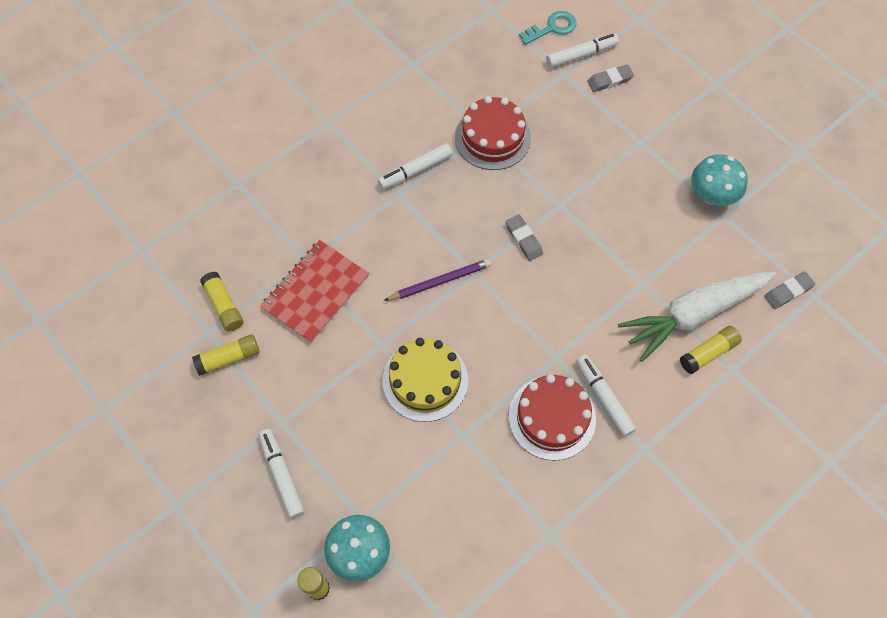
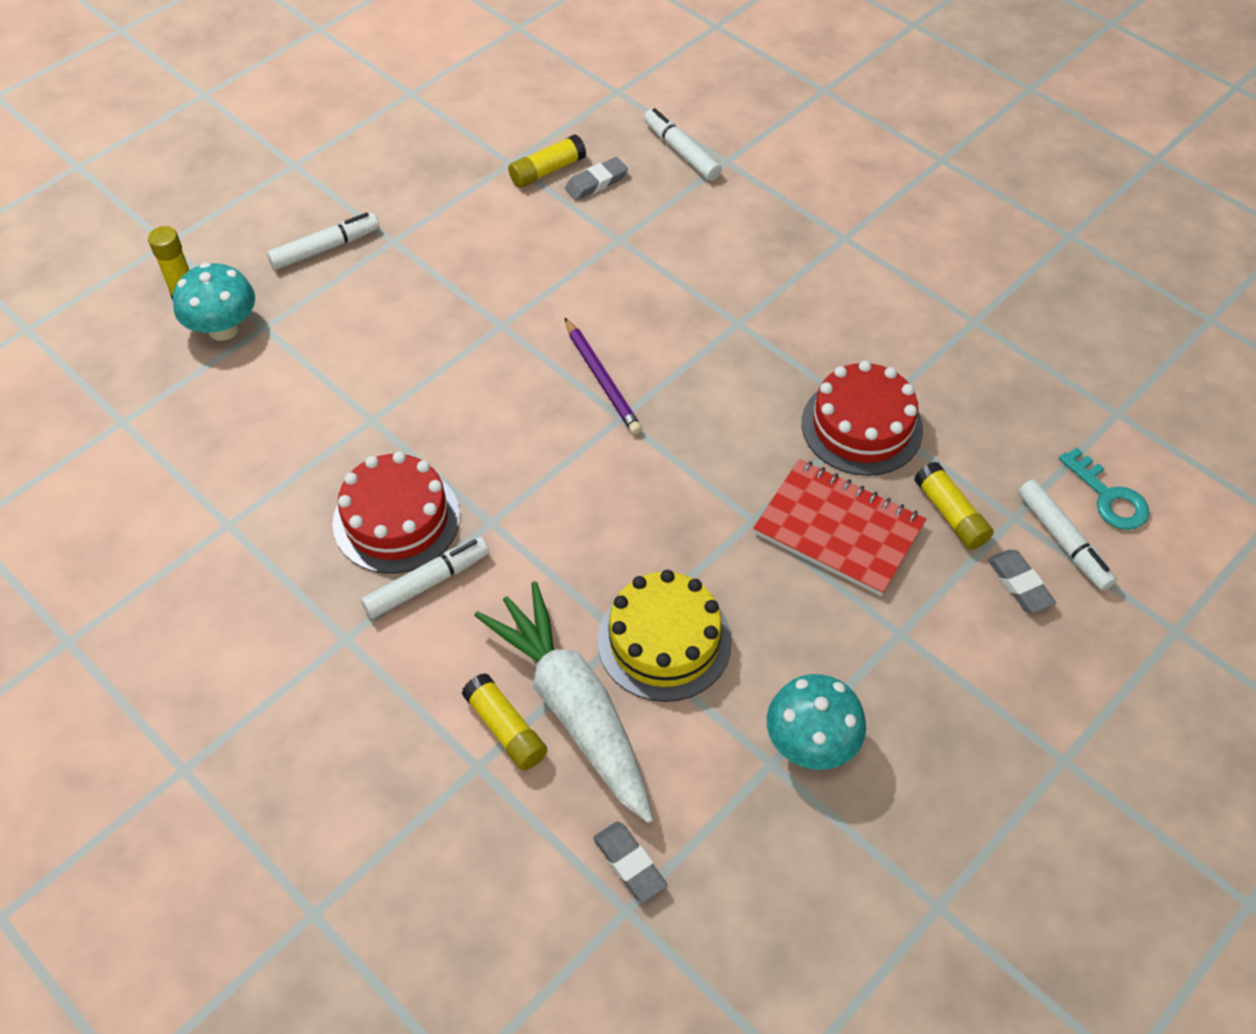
camera: 85 degrees right, 10 degrees down
yellow glue stick [192,334,260,376] -> yellow glue stick moved to [914,462,993,550]
red notebook [260,240,369,343] -> red notebook moved to [753,459,926,596]
white marker [378,143,453,189] -> white marker moved to [644,108,722,181]
yellow cake [382,338,468,422] -> yellow cake moved to [597,570,732,702]
grey eraser [506,214,543,261] -> grey eraser moved to [565,157,628,201]

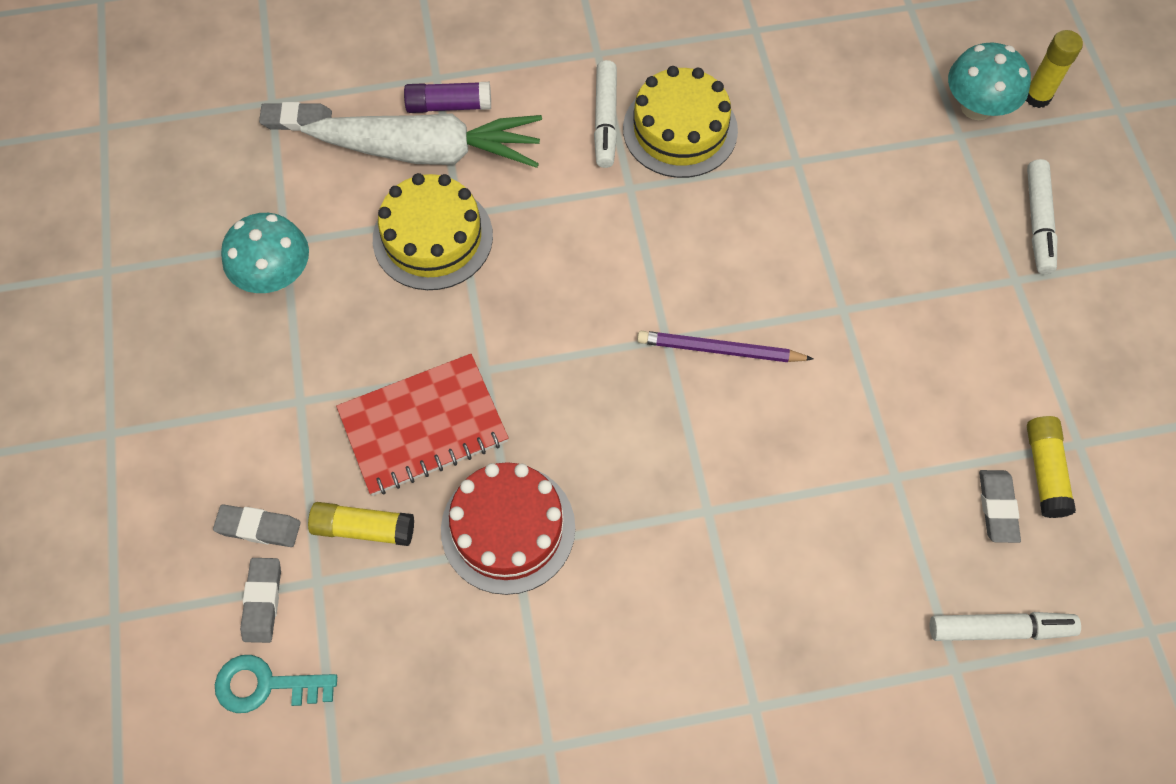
camera: 125 degrees right, 10 degrees up
red cake [333,451,460,574] -> yellow cake [623,66,738,178]
yellow glue stick [462,673,548,771] -> purple glue stick [404,82,491,113]
white marker [1018,479,1117,591] -> grey eraser [240,558,281,643]

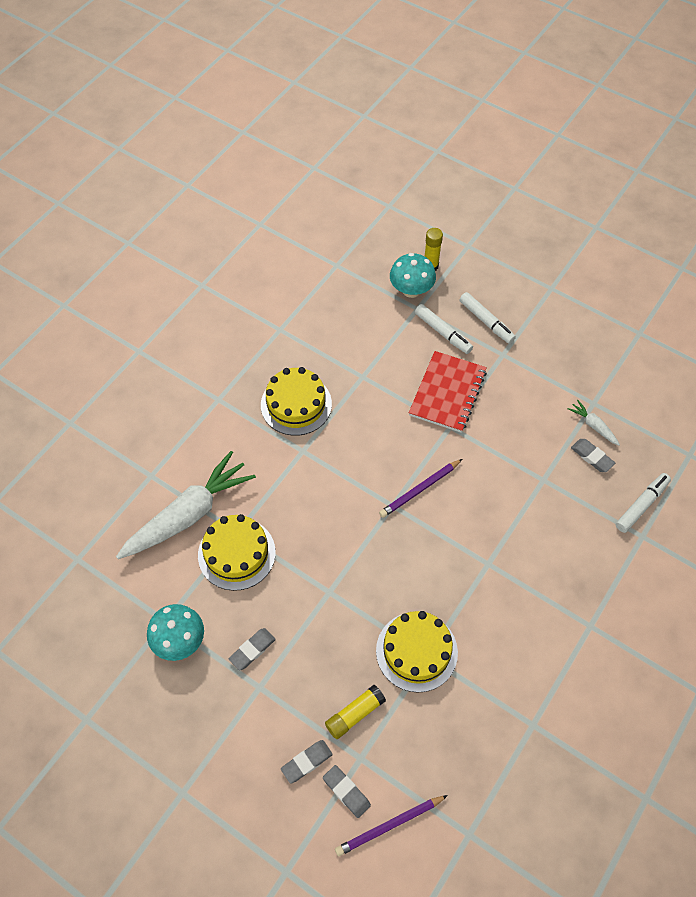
camera: 45 degrees left, 5 degrees down
turquoise key [215,655,337,713] -> purple pencil [335,795,448,856]
grey eraser [259,102,332,131] -> grey eraser moved to [229,628,276,670]
red notebook [336,354,509,496] -> red notebook moved to [409,351,487,433]
purple glue stick [404,82,491,113] -> none
red cake [441,462,575,595] -> yellow cake [376,611,458,692]
white marker [594,60,617,168] -> white marker moved to [415,304,473,354]
yellow glue stick [1027,416,1076,518] -> white carrot [568,400,620,446]

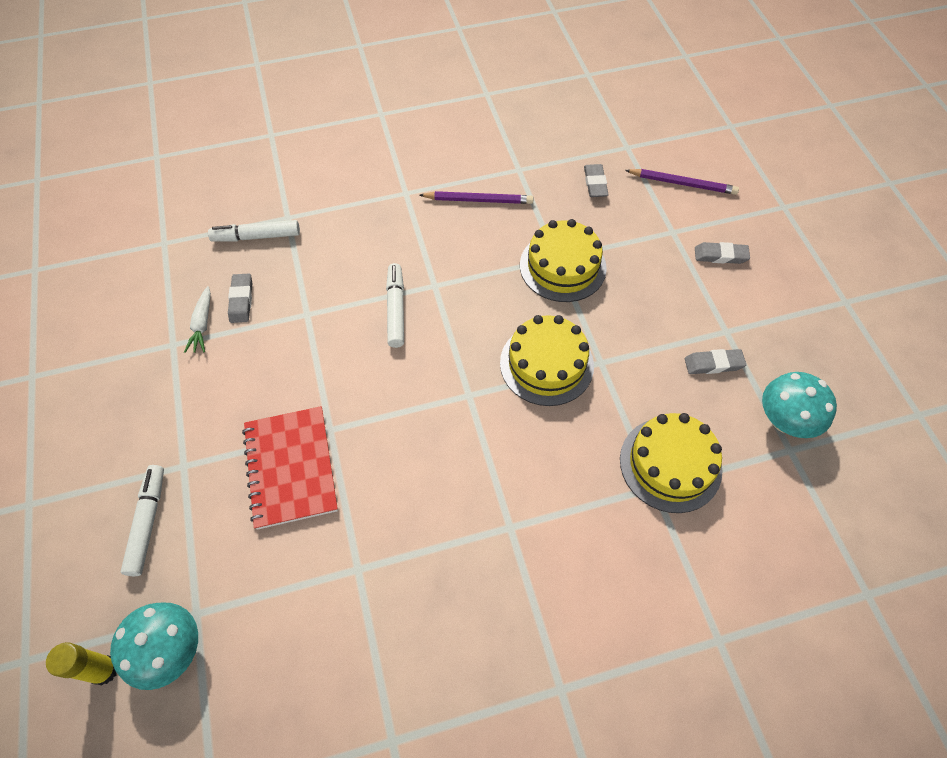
camera: 140 degrees left, 0 degrees up
white carrot [116,451,256,559] -> none
yellow cake [261,367,332,436] -> yellow cake moved to [500,315,594,406]
grey eraser [323,765,371,818] -> grey eraser moved to [584,164,609,197]
yellow glue stick [325,685,386,739] -> none
purple pencil [379,459,462,518] -> purple pencil moved to [419,191,534,204]
red notebook [409,351,487,433] -> red notebook turned 75 degrees counterclockwise [242,406,338,530]
white marker [415,304,473,354] -> white marker moved to [386,263,404,348]

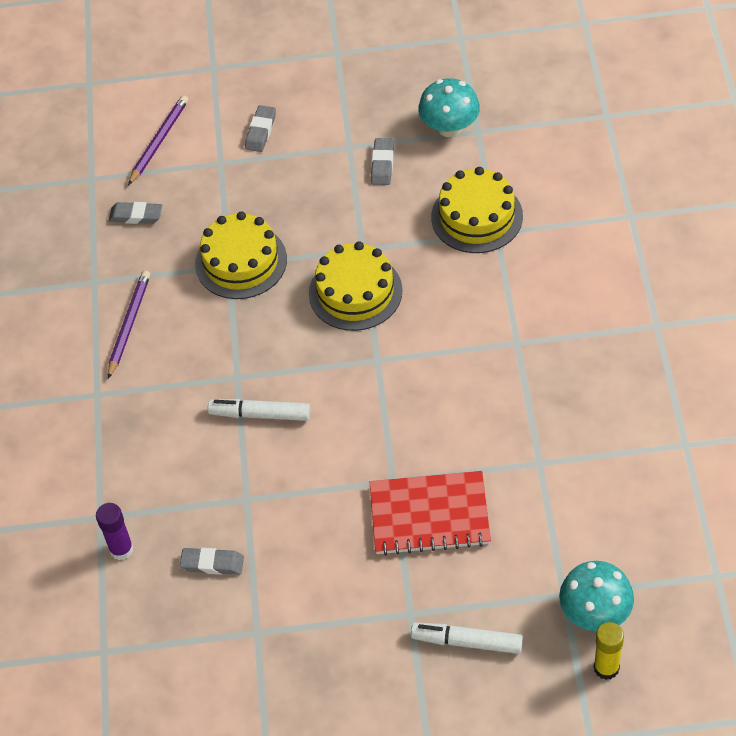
camera: 75 degrees left, 5 degrees down
white carrot [184,286,211,353] -> none
white marker [208,220,300,242] -> purple glue stick [96,503,133,560]

